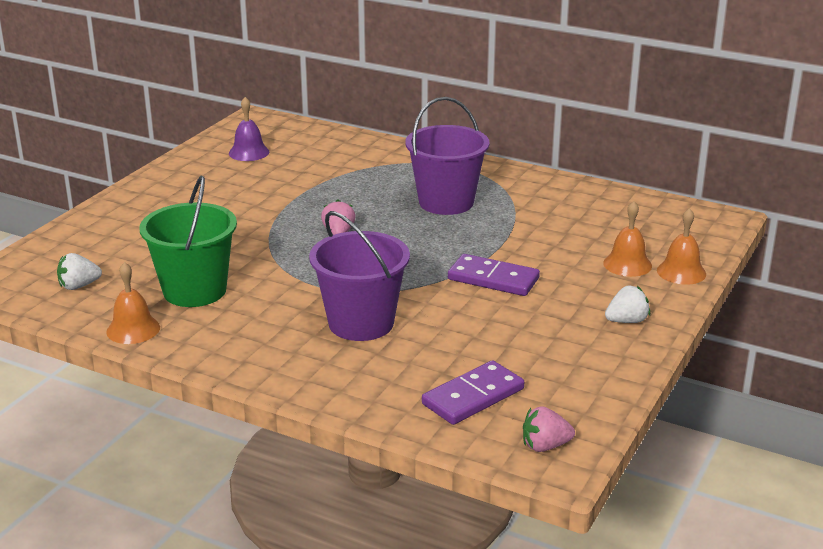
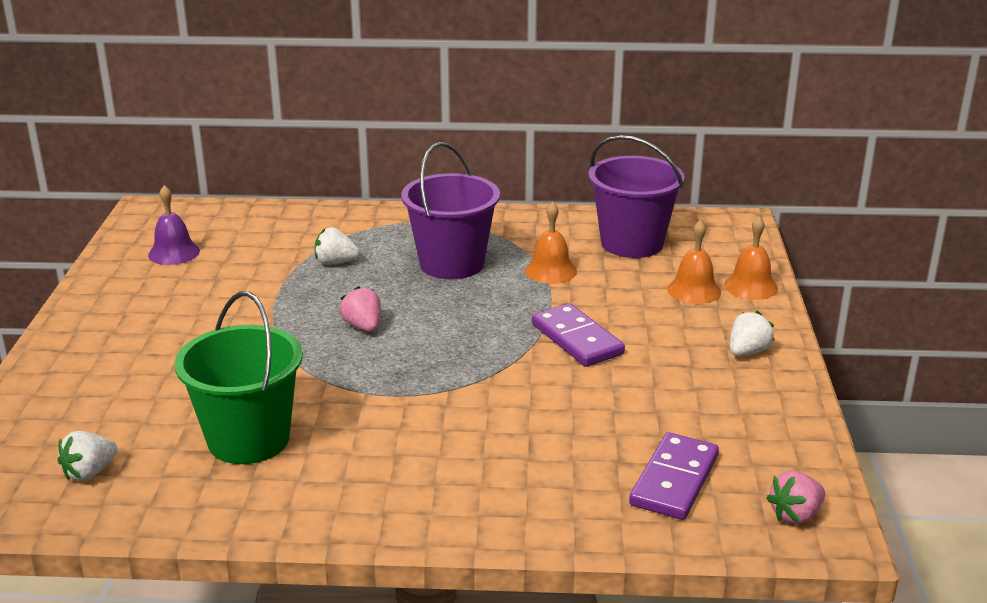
camera: 25 degrees left, 0 degrees up
orange bell [106,262,160,344] -> orange bell moved to [525,202,577,284]
purple bucket [309,211,410,341] -> purple bucket moved to [588,135,685,258]
purple domino [448,254,540,296] -> purple domino turned 60 degrees clockwise [532,303,625,367]
none -> white strawberry [315,227,359,265]

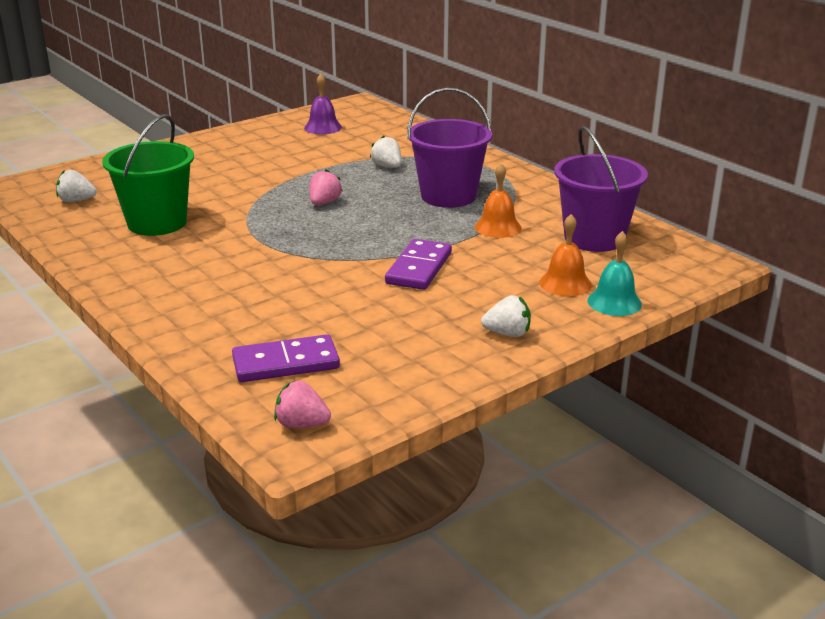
camera: 50 degrees right, 0 degrees up
orange bell [724,216,778,300] -> turquoise bell [587,231,642,316]

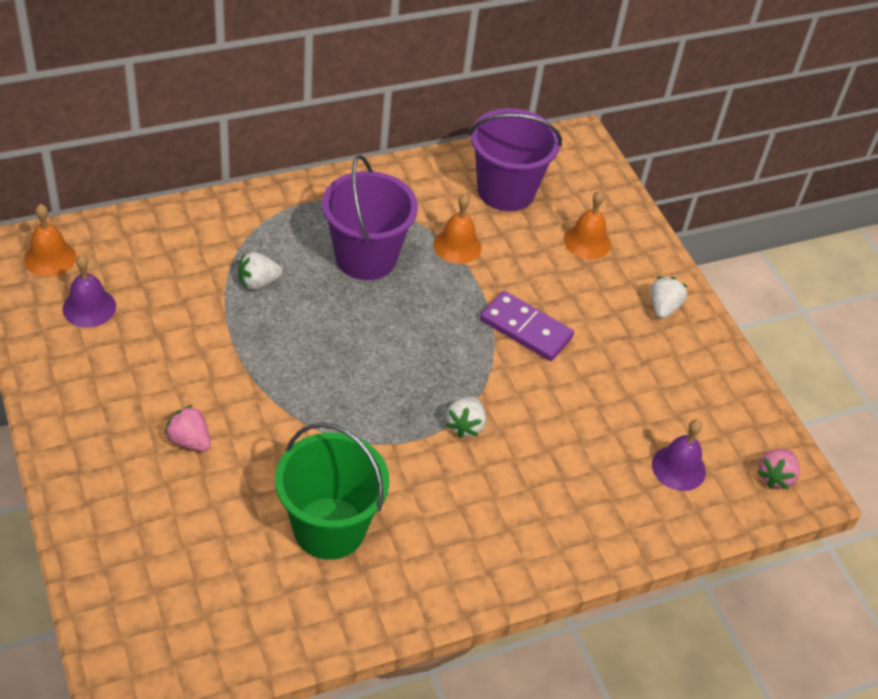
camera: 80 degrees left, 20 degrees up
white strawberry [56,170,97,202] -> white strawberry moved to [446,397,486,438]
purple domino [232,334,340,382] -> purple bell [652,420,706,491]
pink strawberry [310,169,343,205] -> pink strawberry moved to [164,405,211,451]
turquoise bell [587,231,642,316] -> none
none -> orange bell [24,204,76,277]

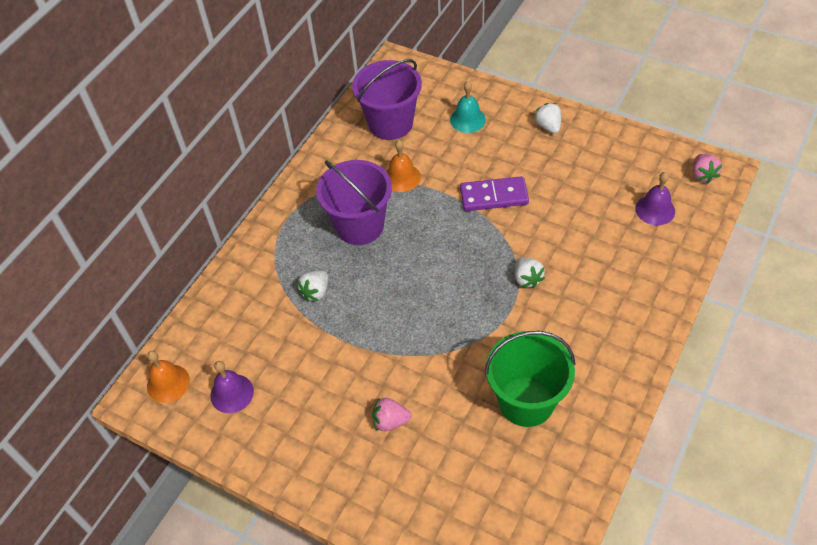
camera: 30 degrees left, 5 degrees up
orange bell [564,191,611,259] -> turquoise bell [450,81,486,133]

